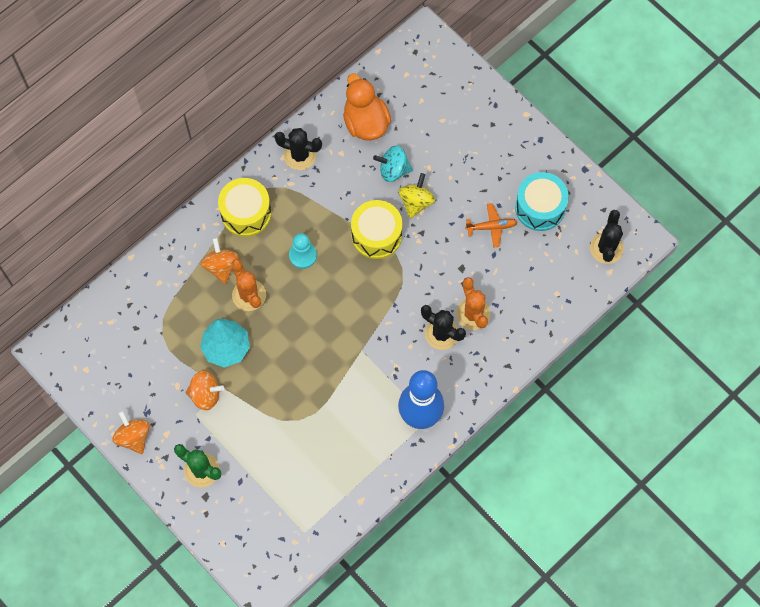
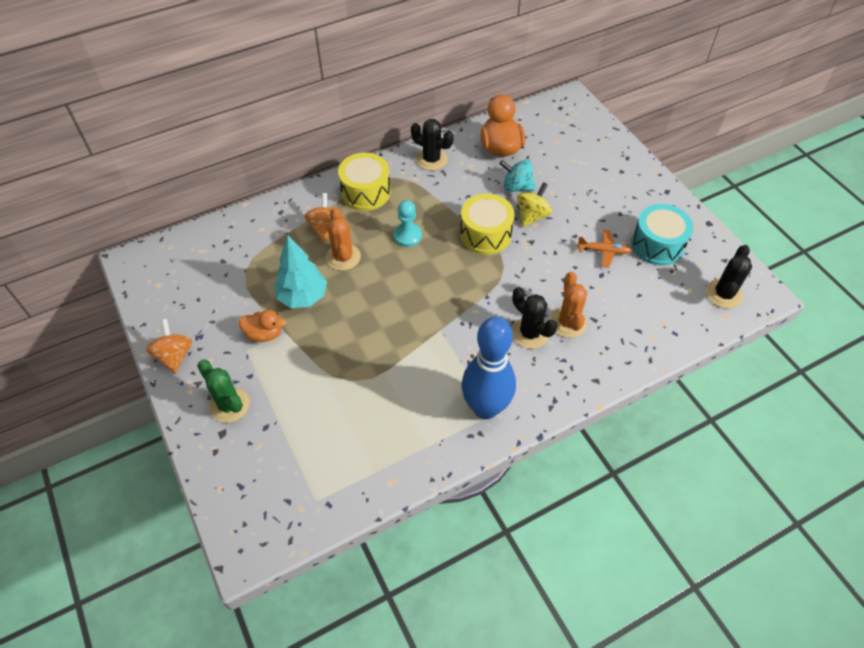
camera: 15 degrees right, 15 degrees down
orange spinning top [185,371,224,410] -> orange duck [239,310,286,342]

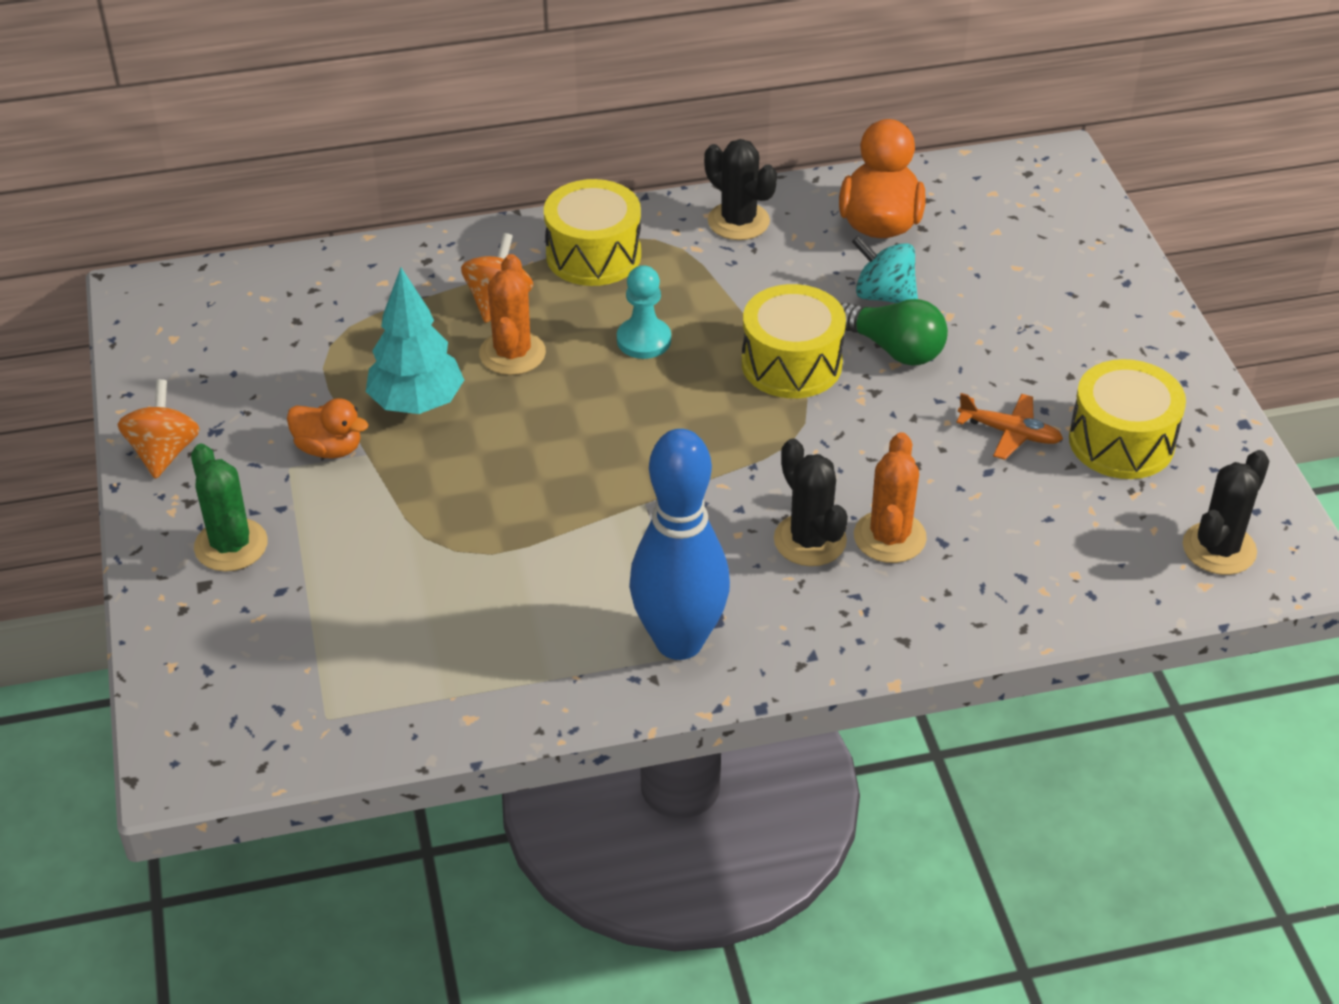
camera: 15 degrees right, 10 degrees down
yellow spinning top [517,182,552,227] -> green light bulb [841,299,948,366]
turquoise drum [631,204,693,266] -> yellow drum [1069,359,1186,479]

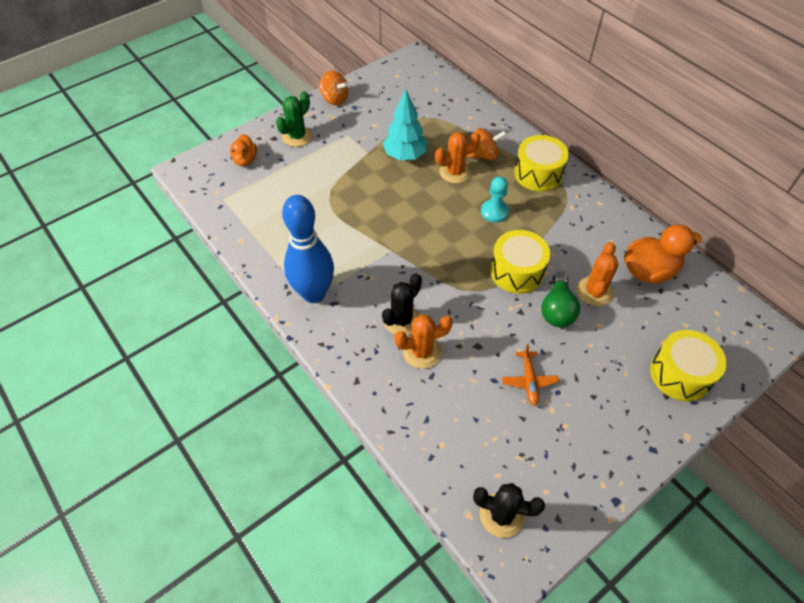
camera: 65 degrees right, 10 degrees up
orange spinning top [117,379,200,479] -> orange spinning top turned 60 degrees clockwise [320,71,349,105]
orange duck [287,398,369,459] -> orange duck moved to [230,134,257,166]
black cactus [704,139,777,240] -> none
turquoise spinning top [852,235,918,303] -> orange cactus [577,242,619,306]
yellow drum [1069,359,1186,479] -> yellow drum moved to [650,330,727,401]

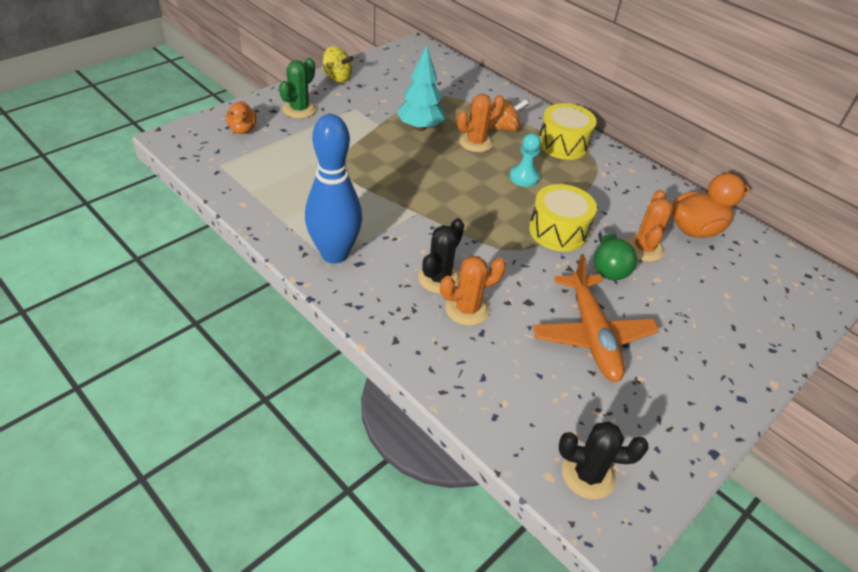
camera: 10 degrees left, 10 degrees down
orange spinning top [320,71,349,105] -> yellow spinning top [323,46,354,83]
orange plane [502,344,559,406] -> orange plane [532,254,659,382], size x1.98
yellow drum [650,330,727,401] -> none

